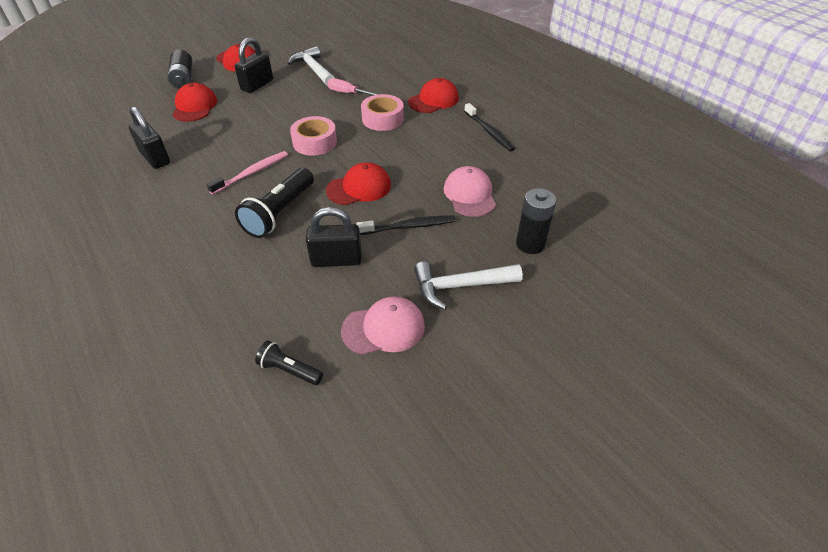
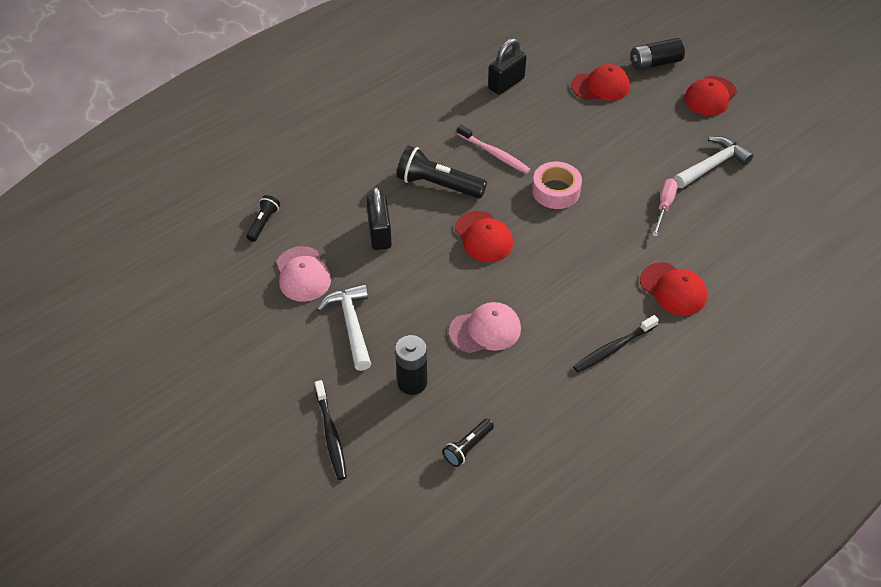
camera: 85 degrees right, 5 degrees up
black padlock [235,37,273,93] -> none
black toothbrush [356,215,456,235] -> black toothbrush moved to [315,380,347,480]
pink tape [361,94,404,131] -> none
none -> black flashlight [443,419,494,467]

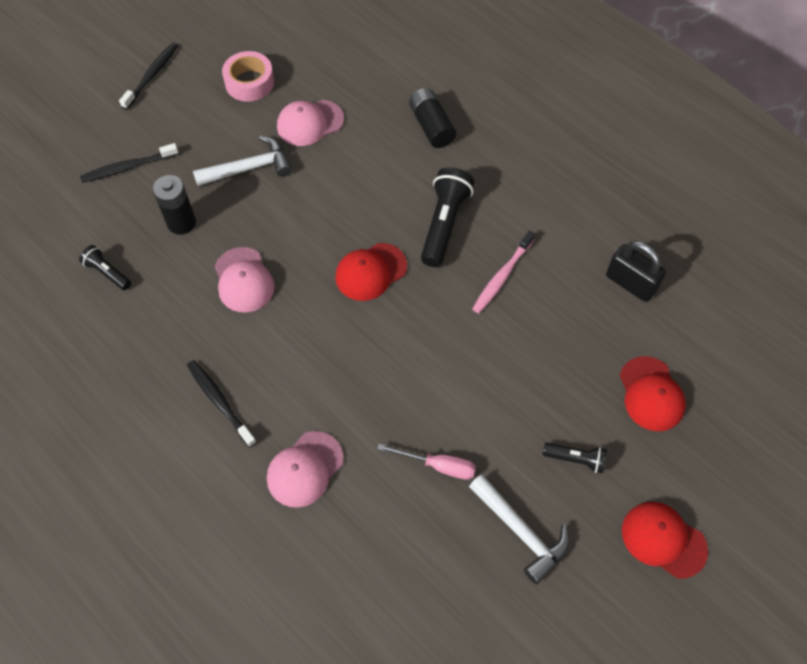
camera: 85 degrees right, 10 degrees up
black flashlight [246,195,280,242] -> black flashlight moved to [543,443,607,473]
black padlock [366,186,392,250] -> none
pink tape [532,162,582,209] -> pink tape moved to [222,51,274,102]
black battery [631,38,685,70] -> black battery moved to [409,88,456,148]
red cap [640,262,707,315] -> pink cap [267,431,344,507]
none -> black toothbrush [119,43,178,110]

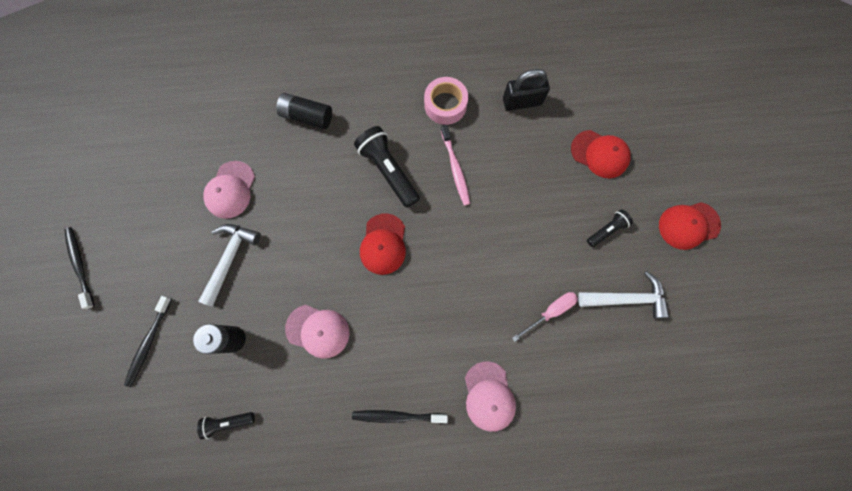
camera: 50 degrees left, 15 degrees up
pink tape [222,51,274,102] -> pink tape moved to [424,77,468,125]

